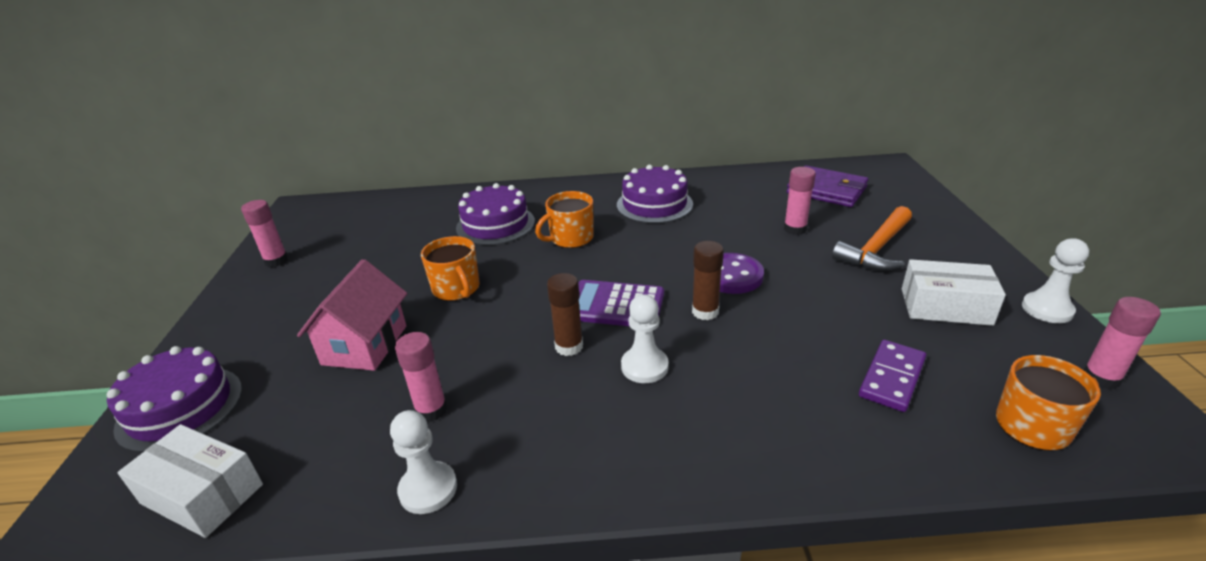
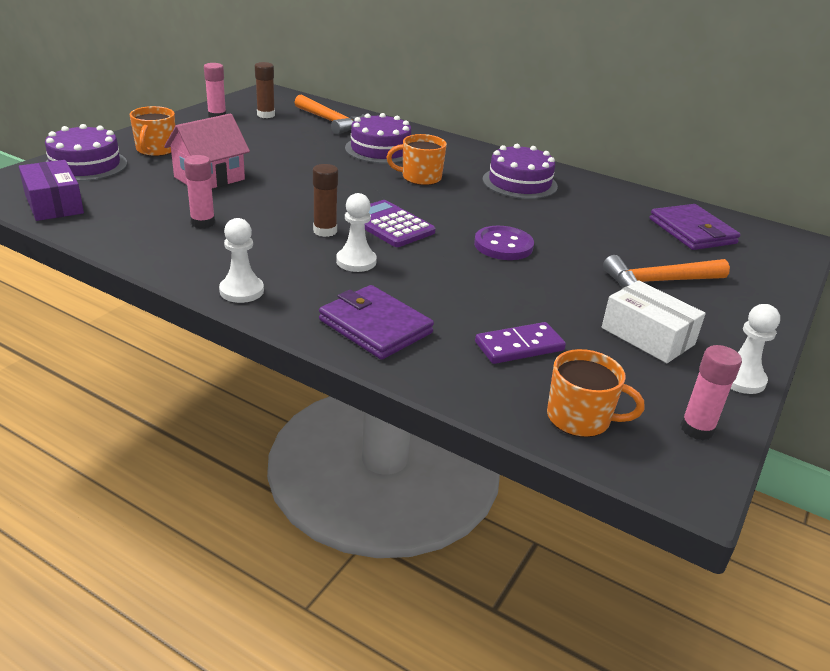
camera: 30 degrees right, 0 degrees up
white box [117,424,263,538] -> purple box [19,160,84,221]
white pawn [390,410,457,514] -> white pawn moved to [219,218,264,303]
orange mug [421,236,480,301] -> orange mug moved to [130,106,175,156]
brown glue stick [692,241,724,320] -> brown glue stick moved to [255,62,275,118]
pink glue stick [784,167,816,235] -> none
none -> orange hammer [294,94,365,135]
none -> purple wallet [319,285,434,360]

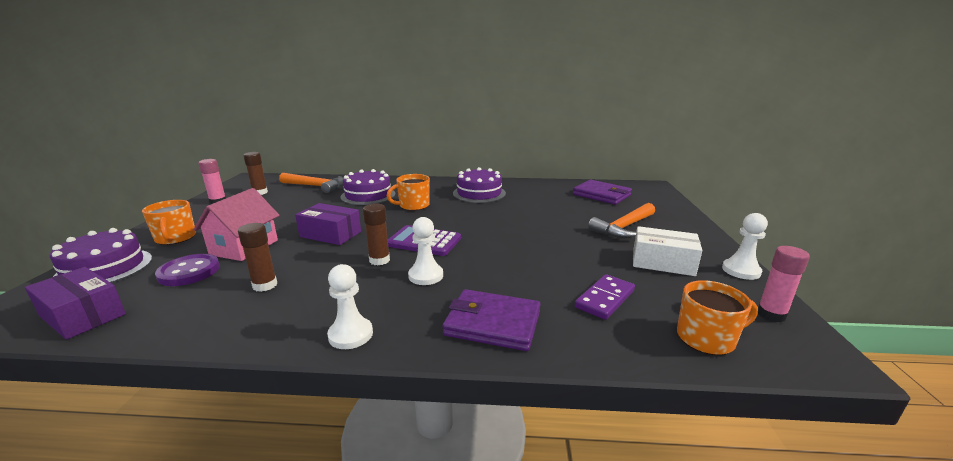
camera: 25 degrees left, 10 degrees down
pink glue stick [184,155,215,228] -> brown glue stick [238,223,277,292]
purple button [474,226,534,260] -> purple button moved to [155,254,220,286]
none -> purple box [295,203,361,245]

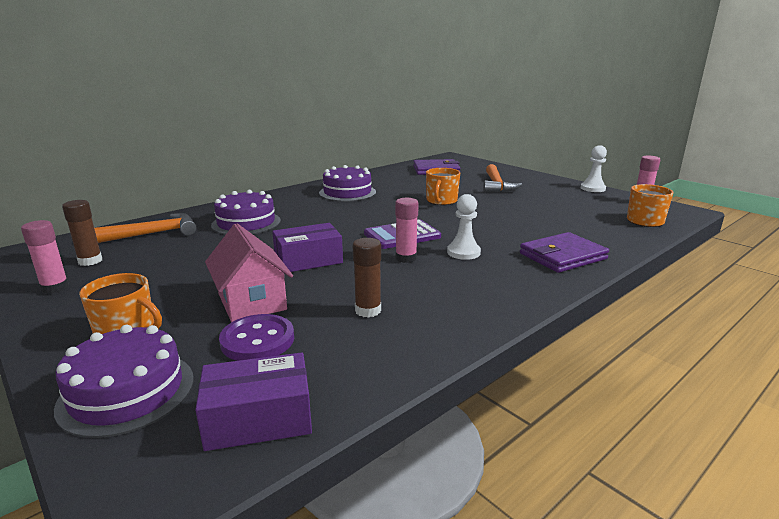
camera: 45 degrees left, 0 degrees up
white pawn [327,264,373,349] -> none
brown glue stick [363,203,390,265] -> pink glue stick [395,198,419,263]
orange mug [387,174,430,211] -> orange mug moved to [426,168,460,205]
purple domino [575,274,635,320] -> none
white box [633,226,702,276] -> none

